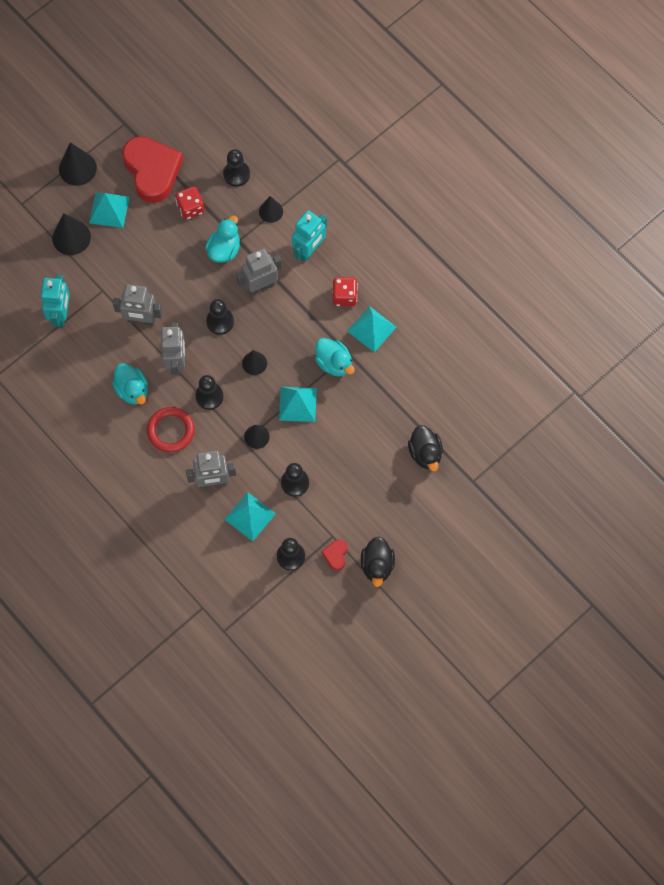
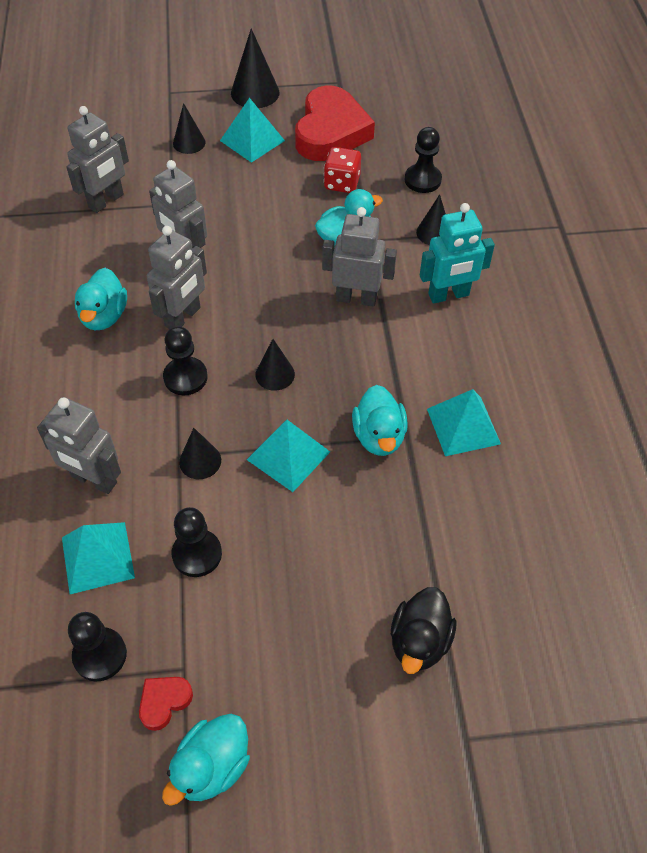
camera: 35 degrees right, 15 degrees down
turquoise robot [41,275,70,327] -> grey robot [66,106,129,213]
black cone [52,213,91,255] -> black cone [173,103,205,154], size x0.64
red ring [147,407,195,452] -> none
black pawn [206,299,234,335] -> none
red dice [332,277,358,307] -> none
black duck [361,536,395,587] -> turquoise duck [162,713,250,806]

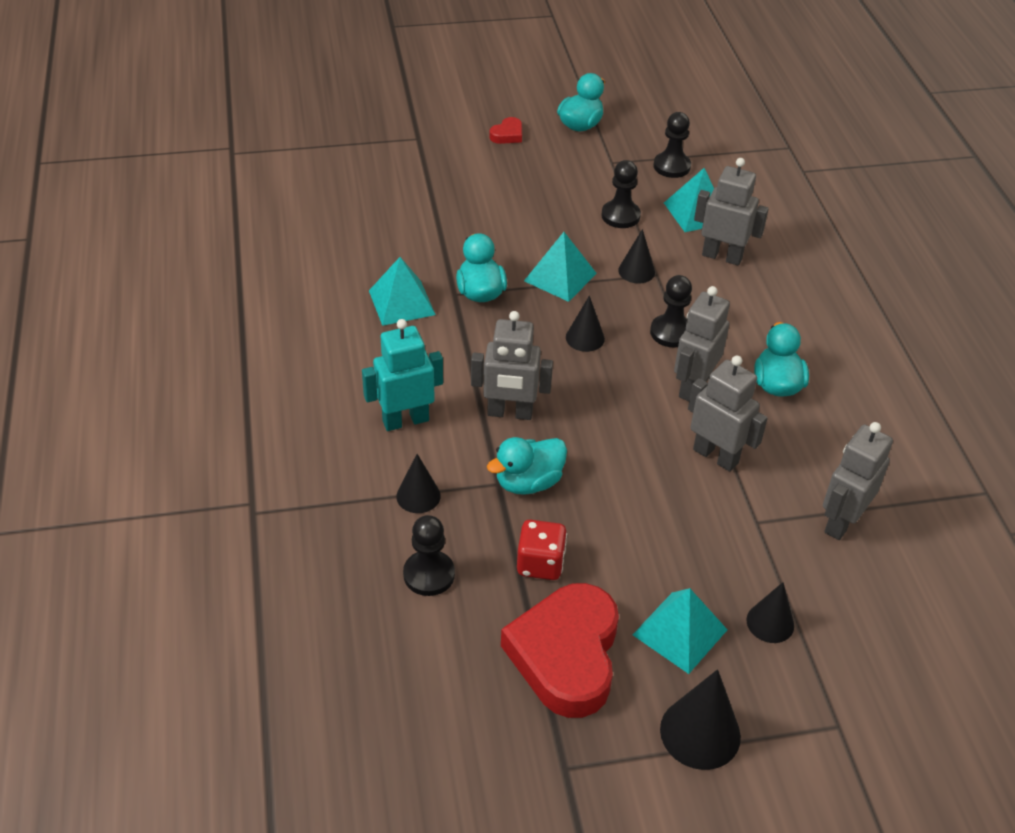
camera: 175 degrees right, 10 degrees down
red heart [139,677,193,731] -> red heart moved to [489,117,522,144]
black duck [391,587,456,674] -> none

